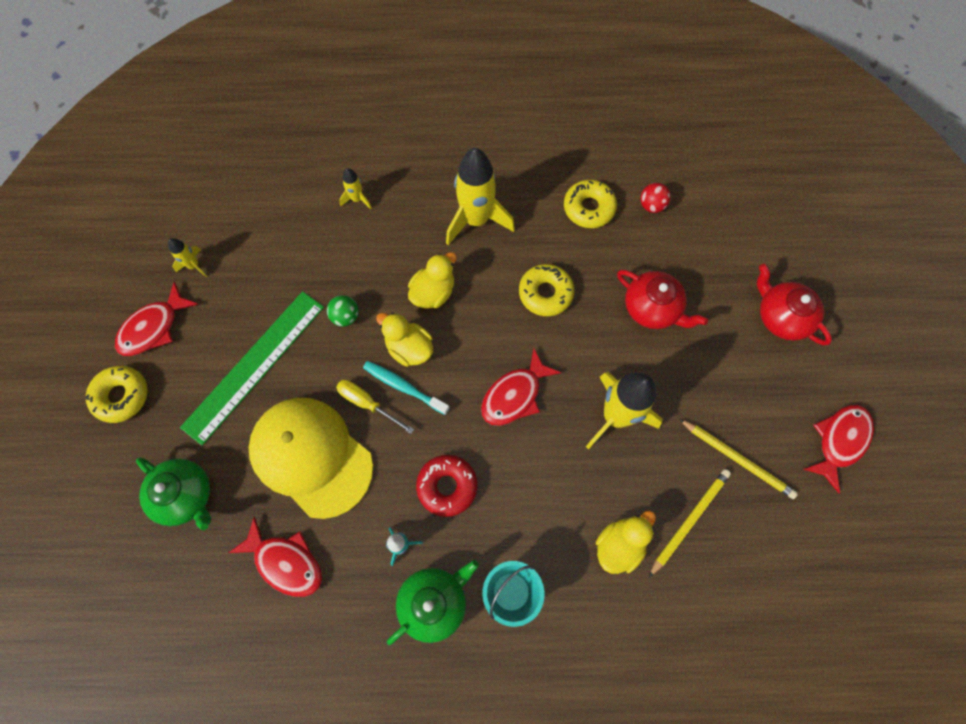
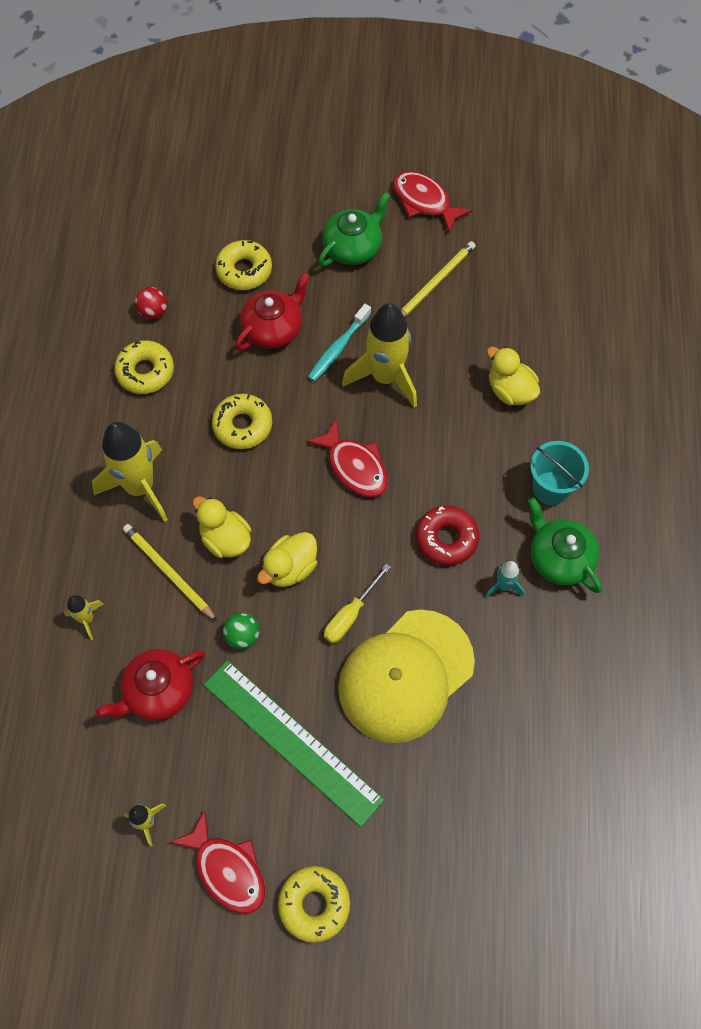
camera: 85 degrees left, 5 degrees down
green teapot [136,458,211,530] -> green teapot moved to [318,192,390,266]
red fish [229,517,322,597] -> none
turquoise toothbrush [363,361,450,415] -> turquoise toothbrush moved to [308,304,371,382]
yellow pencil [649,469,731,577] -> yellow pencil moved to [123,524,217,621]
red teapot [757,264,832,345] -> red teapot moved to [96,649,205,721]
none -> yellow donut [215,240,272,290]

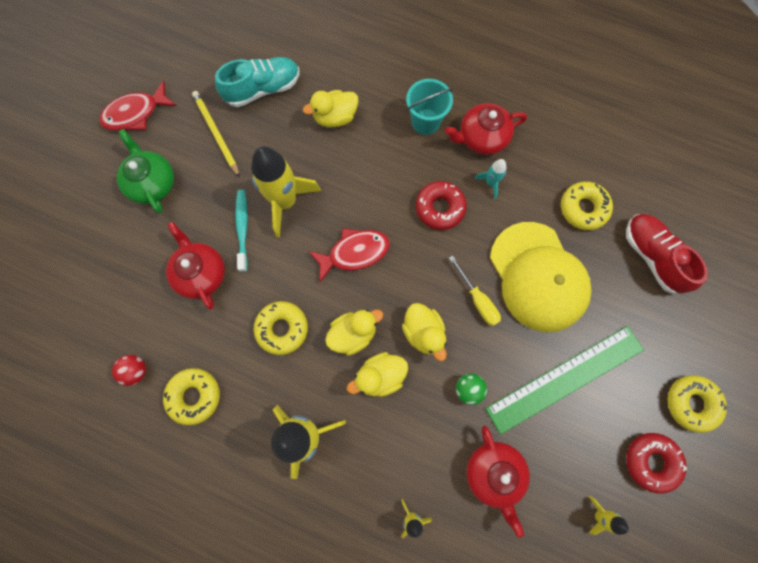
camera: 70 degrees left, 10 degrees up
yellow pencil [123,524,217,621] -> none
red fish [169,809,266,914] -> red donut [626,433,687,494]
yellow donut [215,240,272,290] -> yellow donut moved to [561,182,613,230]
turquoise toothbrush [308,304,371,382] -> turquoise toothbrush turned 150 degrees counterclockwise [235,190,248,272]
green teapot [528,497,602,593] -> red teapot [445,103,527,155]
none -> turquoise shoe [215,57,300,107]
none -> yellow duck [325,309,383,356]
none -> red shoe [626,214,708,293]

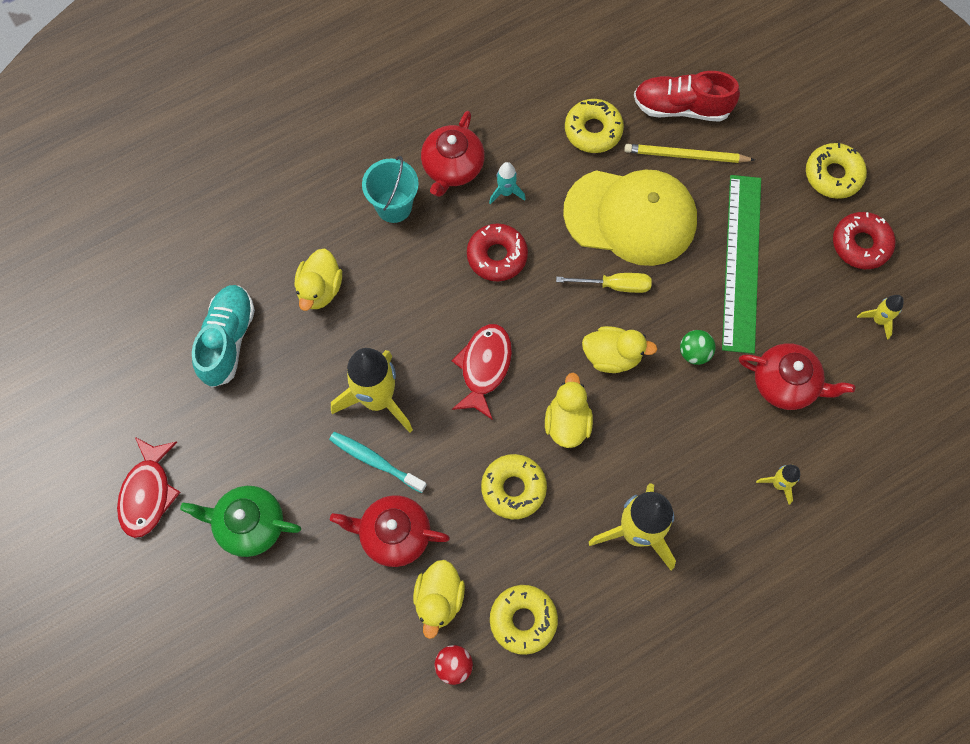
camera: 55 degrees left, 5 degrees down
yellow pencil [192,91,240,178] -> yellow pencil moved to [624,144,755,163]
yellow duck [347,352,408,397] -> yellow duck moved to [413,560,465,639]

